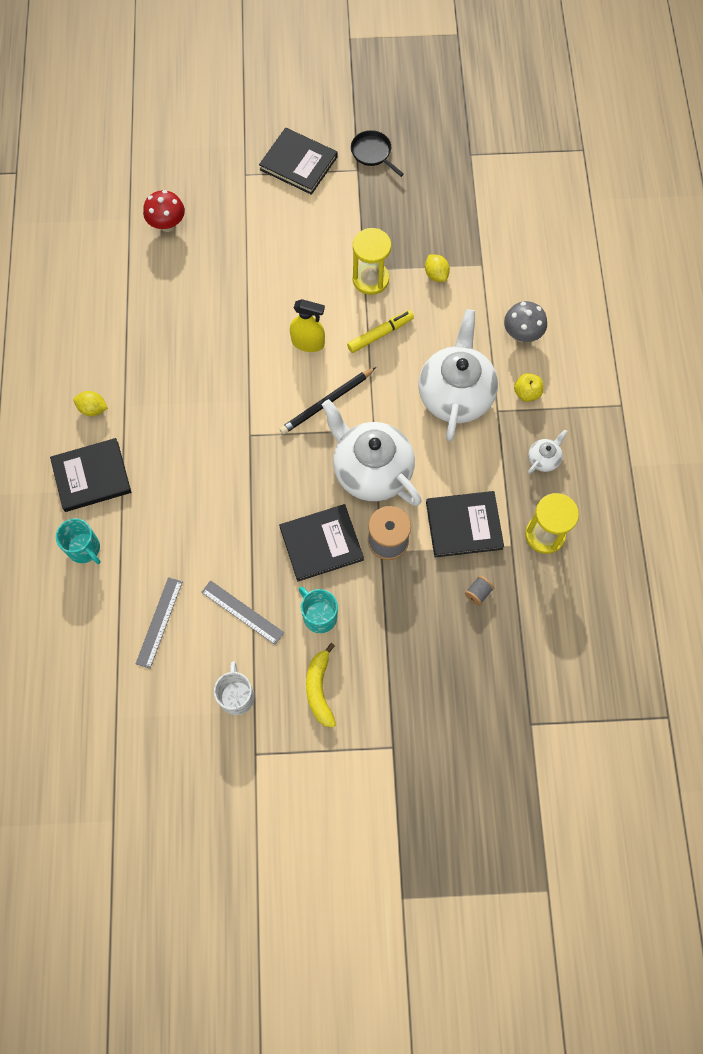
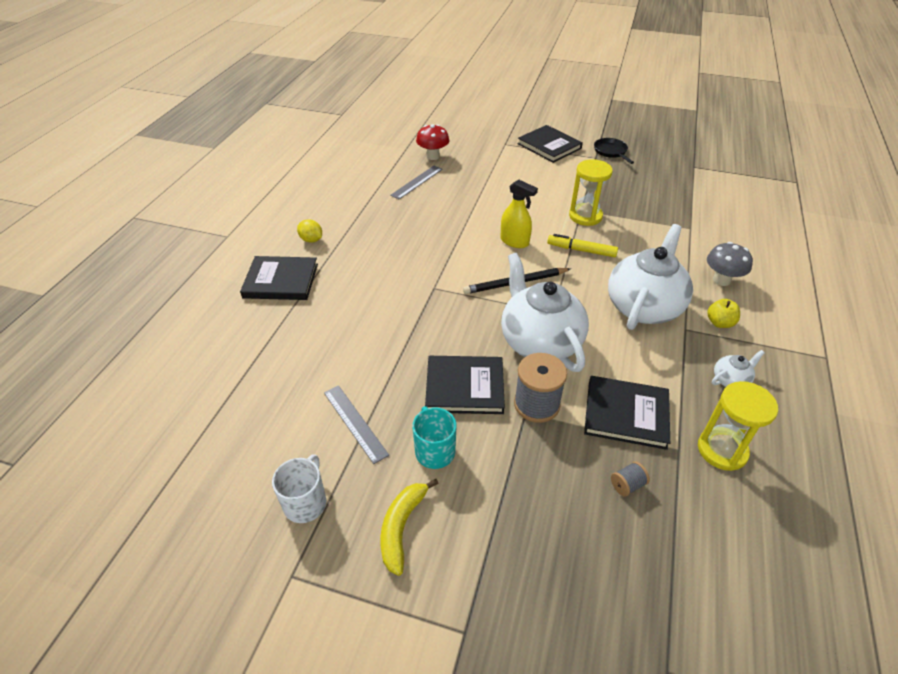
camera: 20 degrees right, 25 degrees down
turquoise mug [56,519,101,564] -> none
grey ruler [136,577,183,669] -> grey ruler moved to [390,166,443,199]
yellow marker [347,310,414,353] -> yellow marker turned 150 degrees counterclockwise [547,234,618,257]
yellow lemon [425,254,450,282] -> none

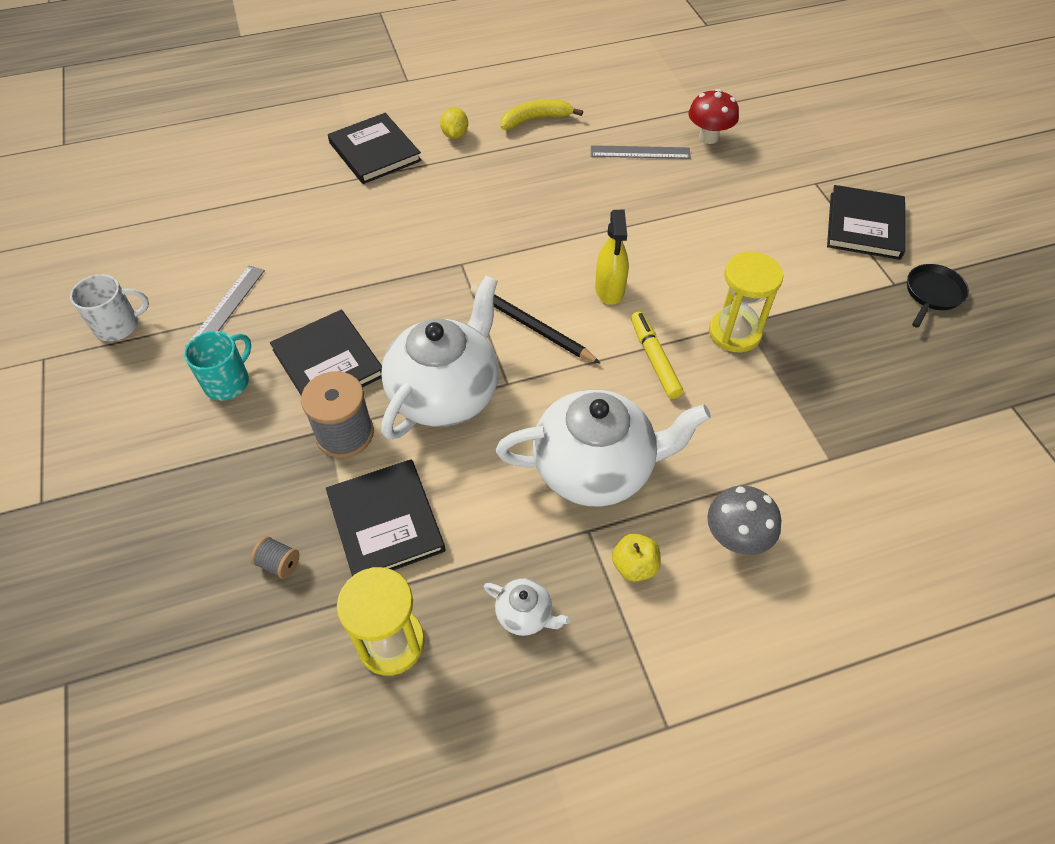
camera: 55 degrees right, 10 degrees up
yellow banana [380,479,439,576] -> yellow banana moved to [501,99,583,130]

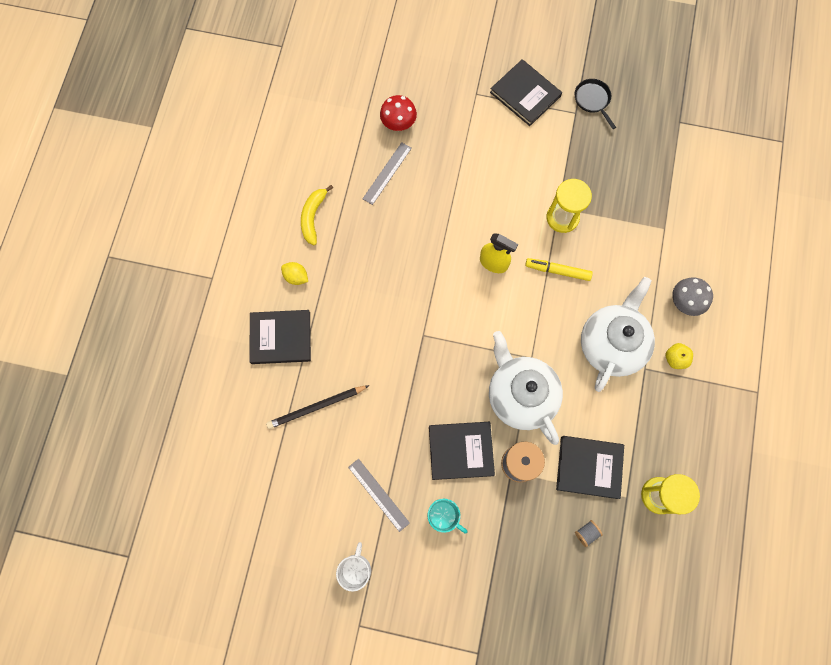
camera: 60 degrees left, 20 degrees up
turquoise mug [184,331,251,400] -> turquoise mug turned 150 degrees clockwise [427,499,468,534]
black pencil [470,284,601,364] -> black pencil moved to [266,385,370,429]
white teapot [484,579,570,636] -> none

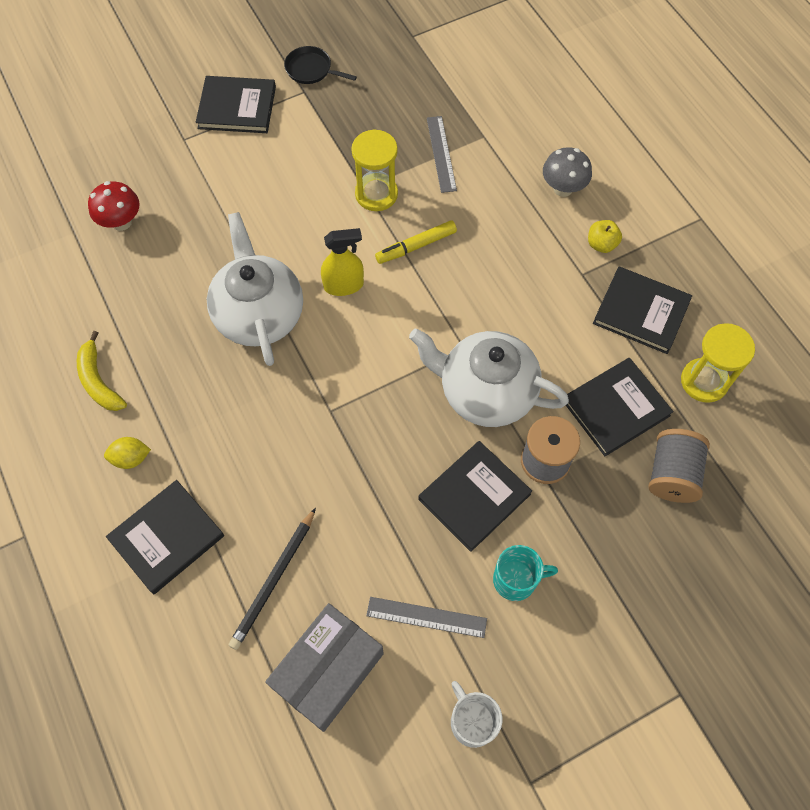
camera: 40 degrees left, 10 degrees down
grey ruler [363,142,412,205] -> grey ruler moved to [427,116,457,193]
grey spool [575,520,603,547] -> grey spool [649,429,710,503], size x2.08
white teapot [581,277,655,392] -> white teapot moved to [207,212,303,366]
none -> grey box [265,603,384,732]
none -> black book [593,267,692,354]

